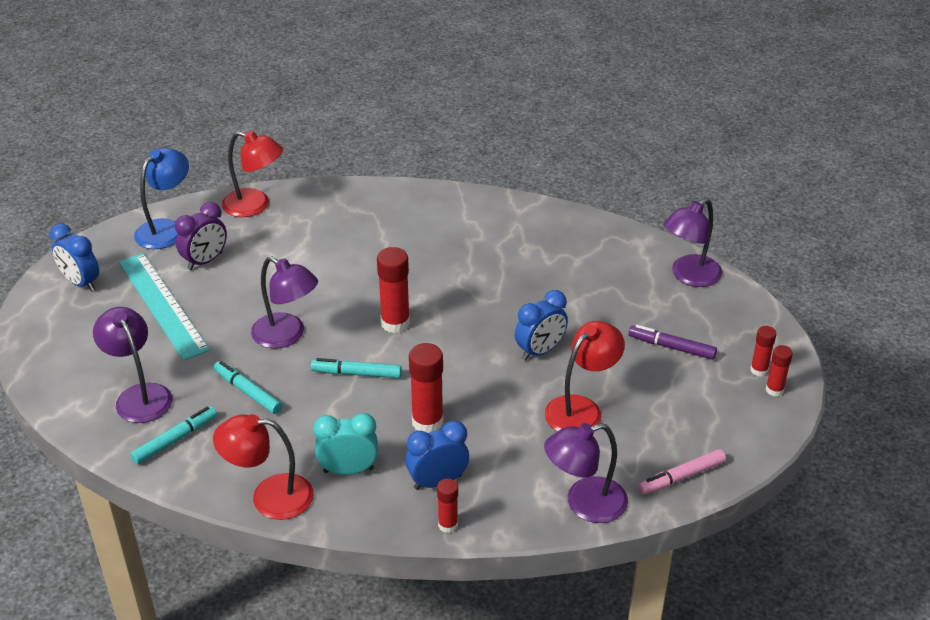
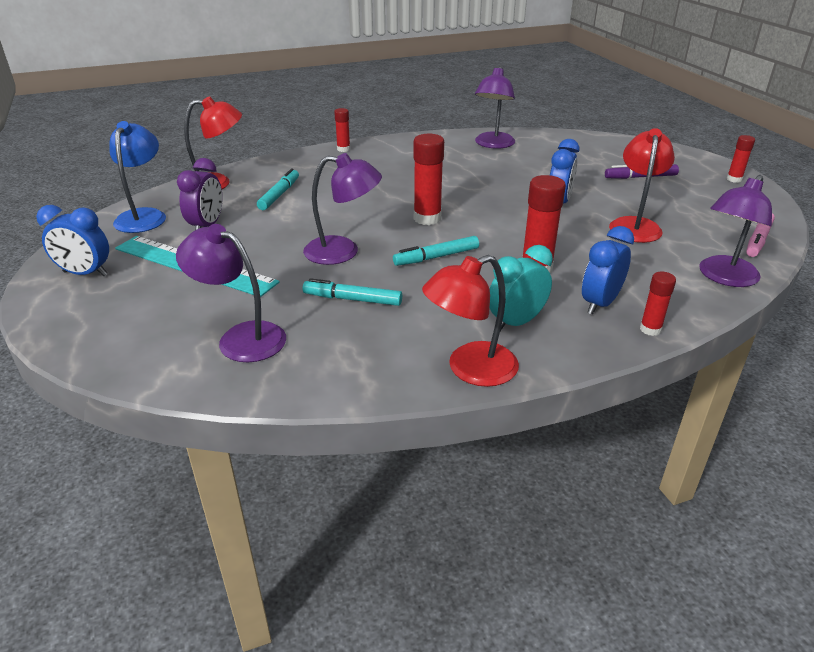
camera: 30 degrees left, 5 degrees down
turquoise marker [130,406,217,464] -> turquoise marker moved to [257,168,299,210]
purple lamp [663,198,722,287] -> purple lamp moved to [475,66,515,149]
red glue stick [750,326,776,376] -> red glue stick moved to [334,108,350,152]

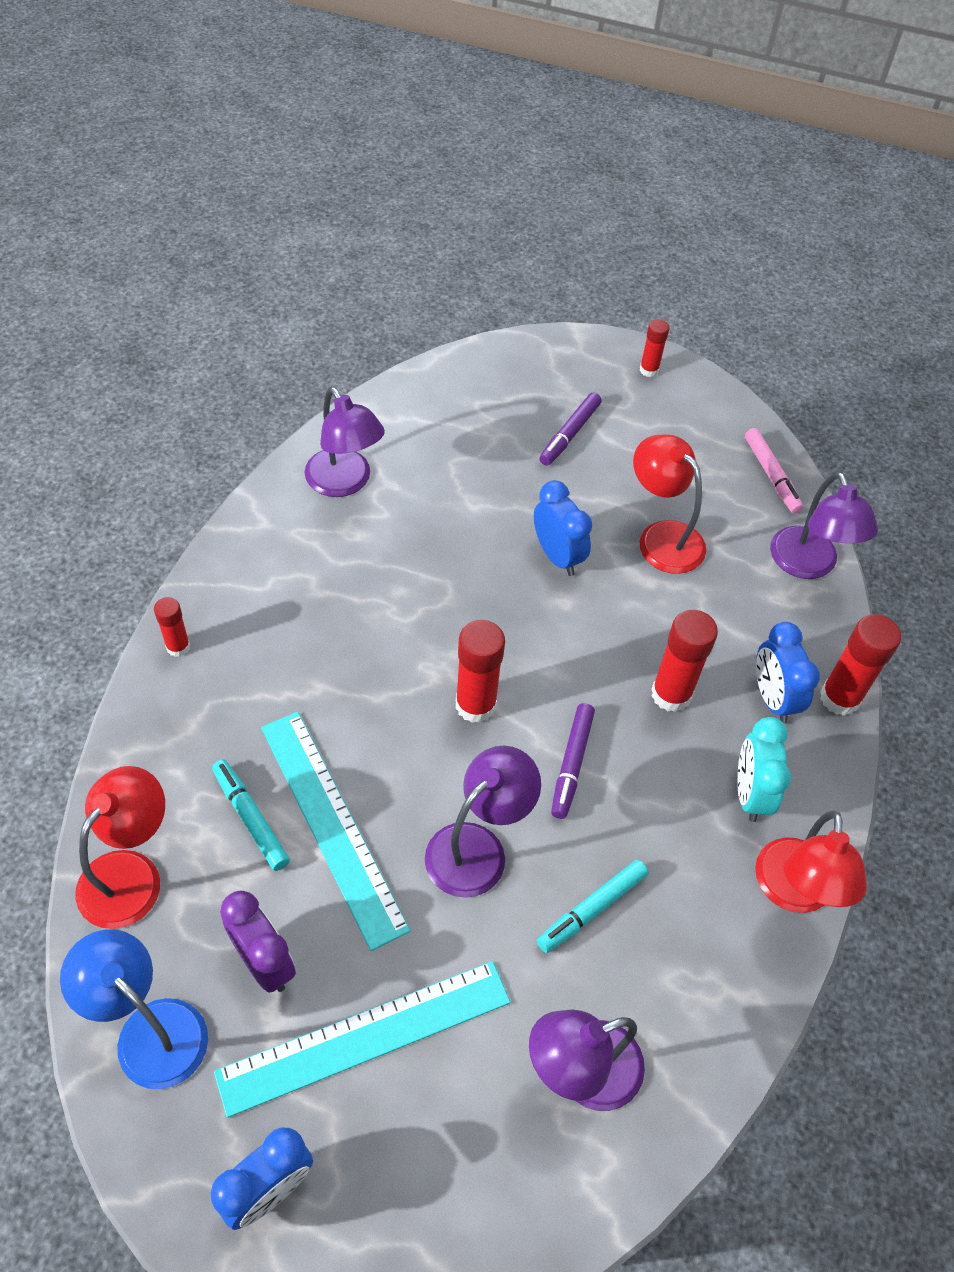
camera: 55 degrees left, 20 degrees up
turquoise marker [393,236,479,266] -> purple marker [551,703,595,819]
red glue stick [640,271,676,336] -> red glue stick [820,614,901,716], size x1.72
none -> turquoise ruler [261,712,411,951]

